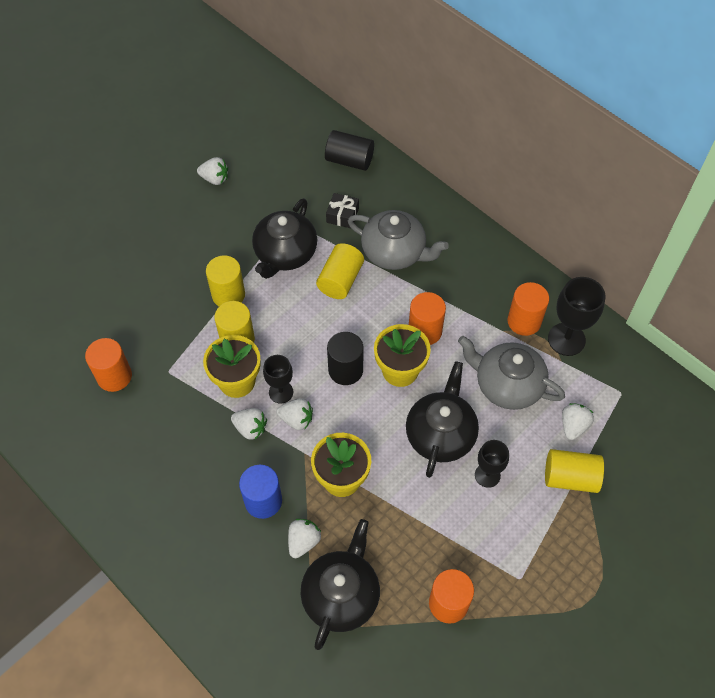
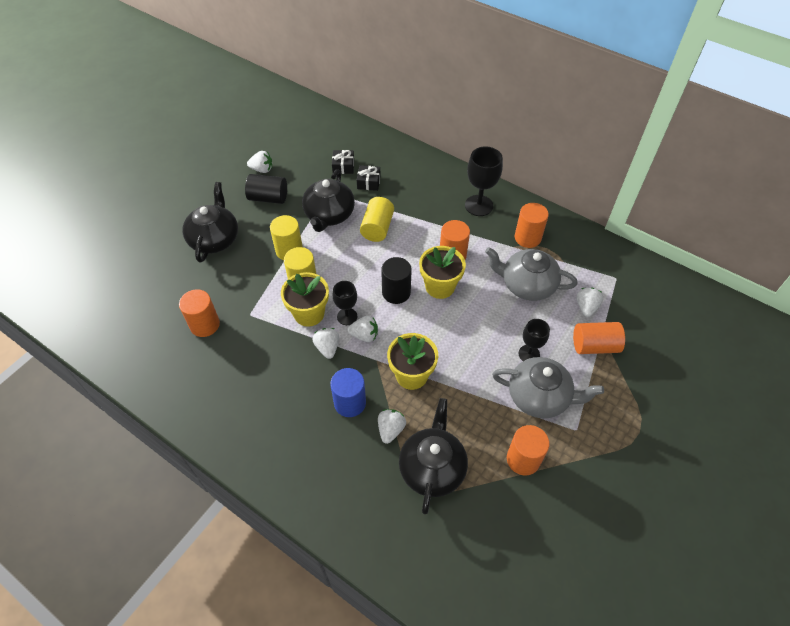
camera: 10 degrees left, 5 degrees down
white strawberry [231,408,267,439] -> white strawberry turned 120 degrees counterclockwise [313,328,339,359]
black cylinder [325,130,374,171] -> black cylinder moved to [245,174,287,204]
grey teapot [348,210,449,270] -> grey teapot moved to [492,357,604,419]
black teapot [406,361,479,478] -> black teapot moved to [182,182,238,263]
yellow cylinder [545,449,604,493] -> orange cylinder [573,322,625,354]
black goblet [548,277,605,356] -> black goblet moved to [465,146,503,216]
none -> black gift [332,150,354,174]

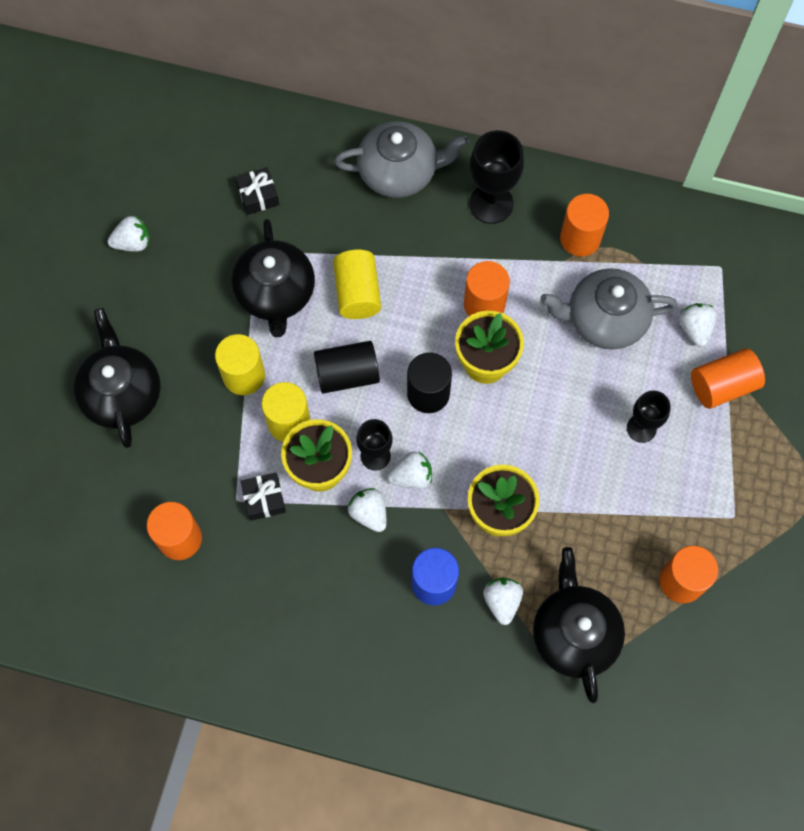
camera: 20 degrees left, 15 degrees up
black cylinder [245,174,287,204] -> black cylinder moved to [314,341,380,394]
black gift [357,165,380,191] -> black gift moved to [240,473,286,521]
grey teapot [492,357,604,419] -> grey teapot moved to [334,121,469,198]

